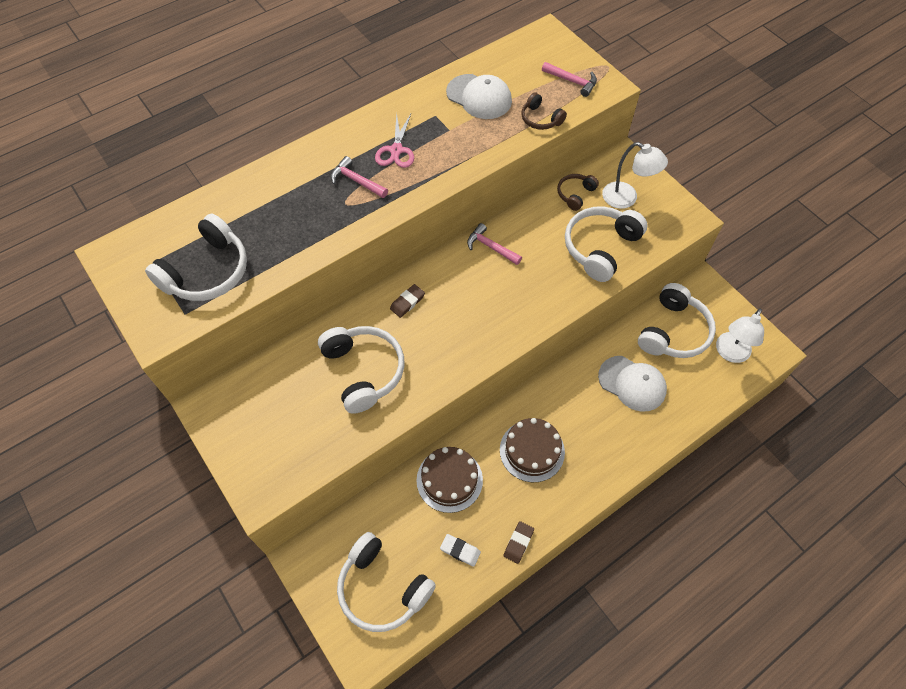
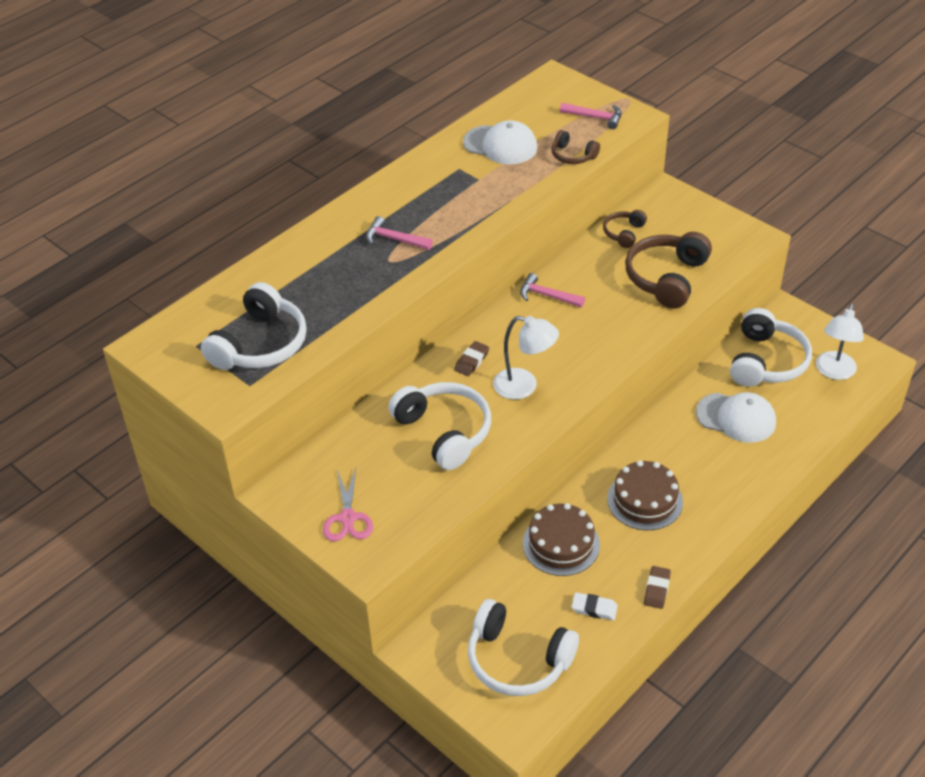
camera: 10 degrees left, 15 degrees down
pink scissors [375,113,414,168] -> pink scissors moved to [323,467,373,541]
white headphones [565,206,648,282] -> brown headphones [625,232,712,308]
white lamp [602,142,668,209] -> white lamp moved to [493,316,559,400]

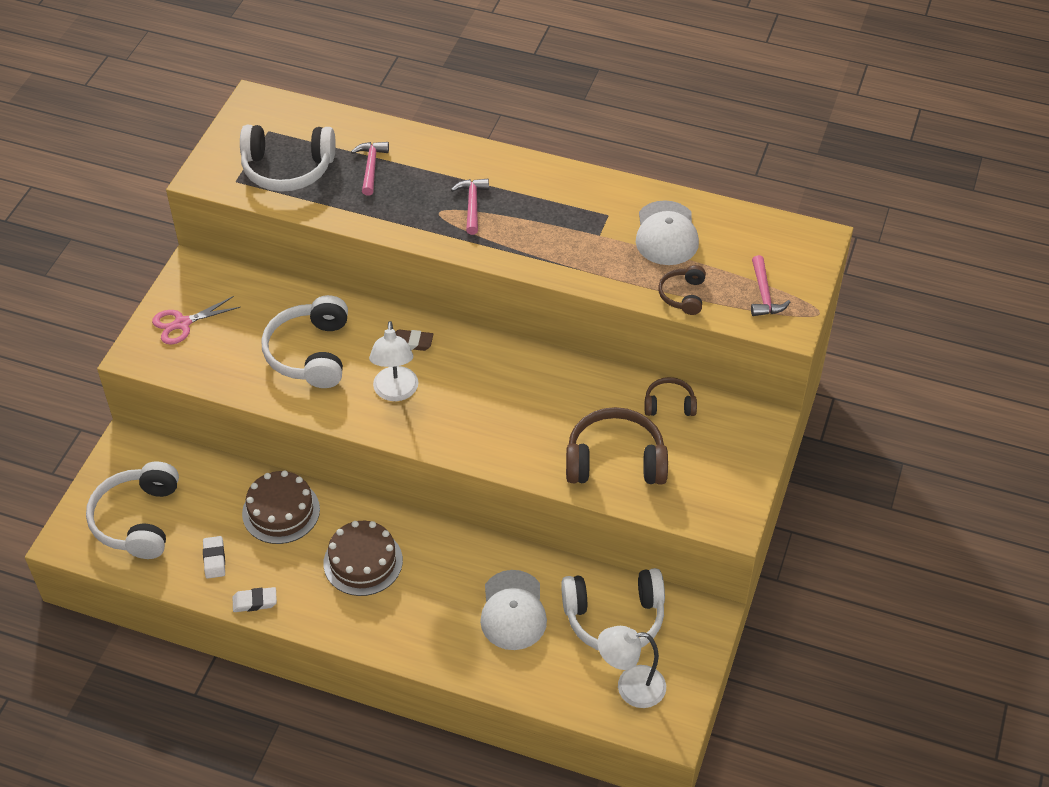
camera: 65 degrees right, 5 degrees up
white headphones [388,382,491,470] -> white headphones turned 150 degrees clockwise [262,295,348,388]
pink hammer [520,273,585,307] -> pink hammer moved to [351,142,389,196]
brown eraser [644,566,671,609] -> white eraser [232,587,277,612]

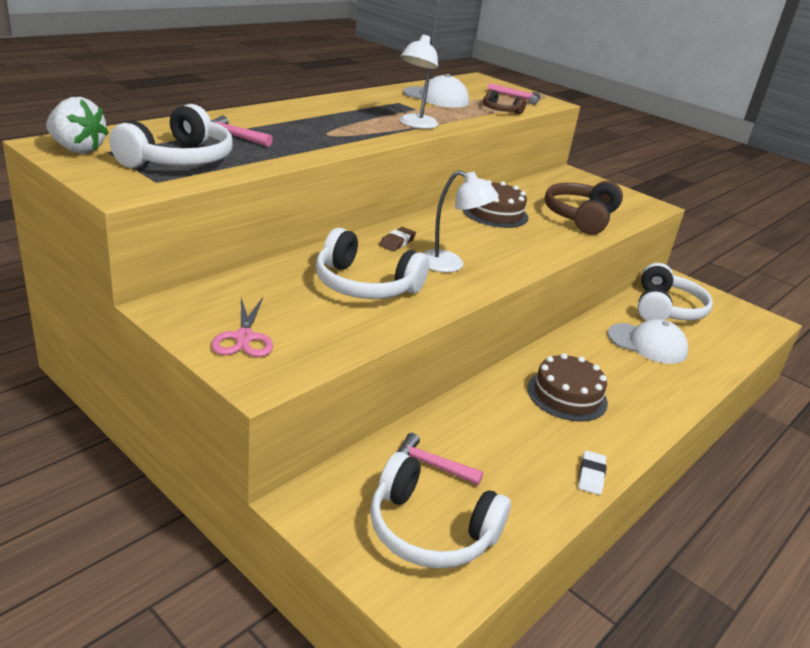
camera: 70 degrees left, 20 degrees down
white eraser [203,536,225,579] -> none
brown cake [242,470,320,544] -> brown cake moved to [463,180,528,228]
pink hammer [451,179,489,235] -> pink hammer moved to [398,433,483,485]
white lamp [597,626,666,708] -> white lamp moved to [400,34,438,129]
brown headphones [645,377,697,416] -> none
none -> white strawberry [46,97,109,154]

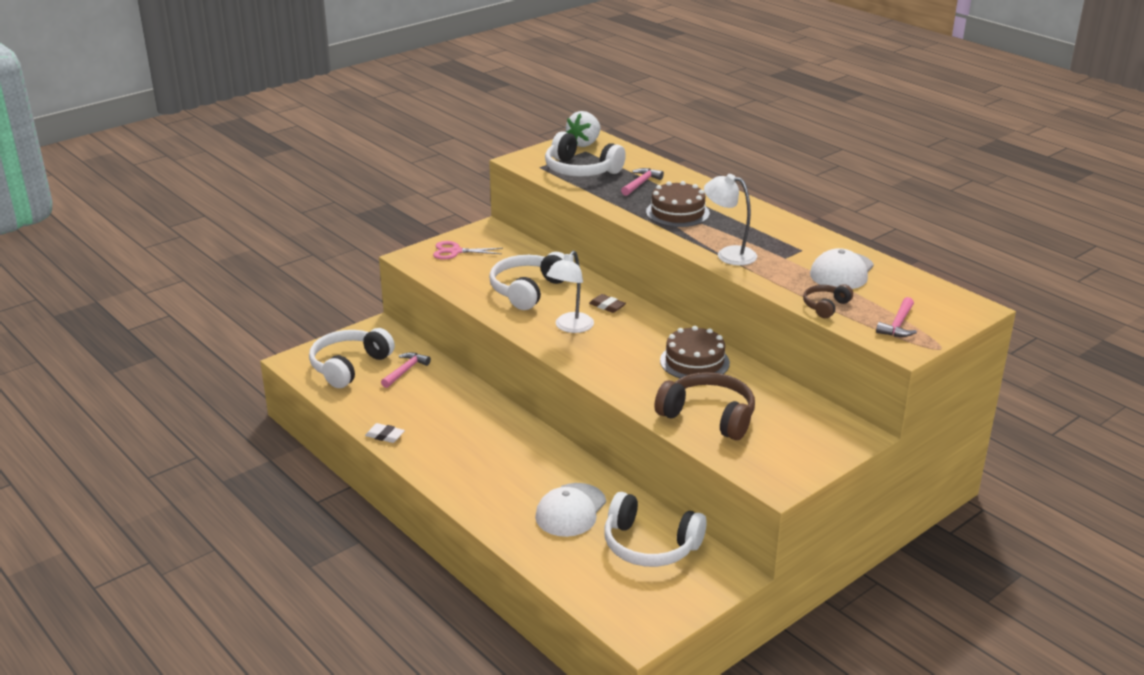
camera: 100 degrees right, 0 degrees up
brown cake [527,353,608,422] -> brown cake moved to [646,181,710,227]

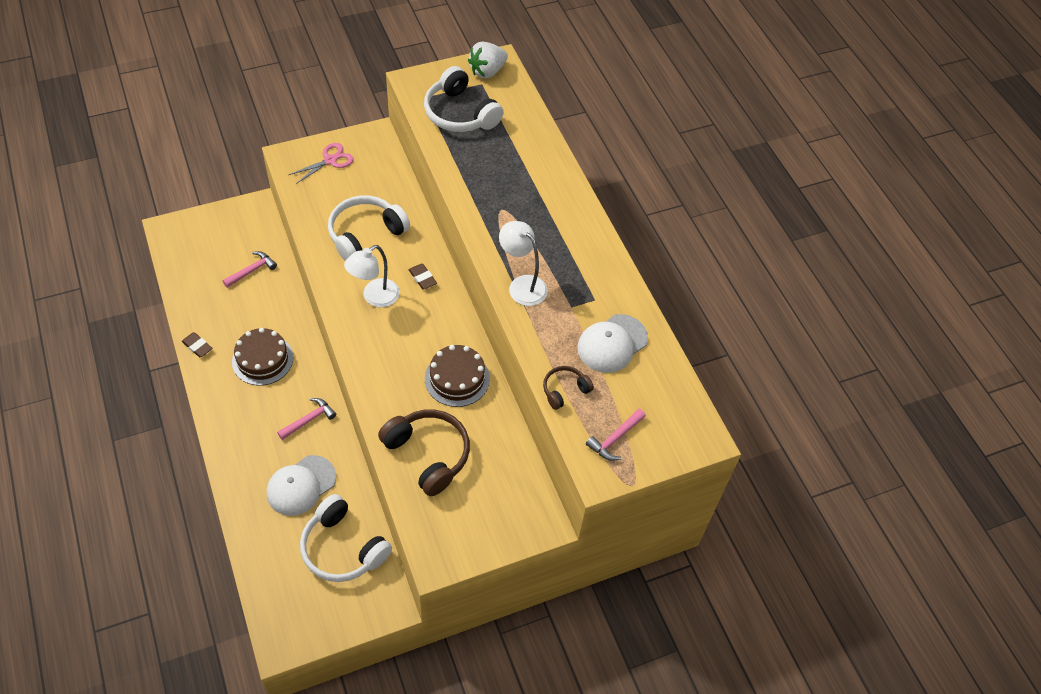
camera: 15 degrees right, 25 degrees up
white headphones [309,328,395,388] -> none
white eraser [365,423,405,443] -> brown eraser [182,332,213,357]
pink scissors [433,241,503,260] -> pink scissors turned 120 degrees clockwise [289,143,354,184]
pink hammer [621,168,664,196] -> pink hammer moved to [277,398,337,440]
brown cake [646,181,710,227] -> brown cake moved to [232,328,294,386]

